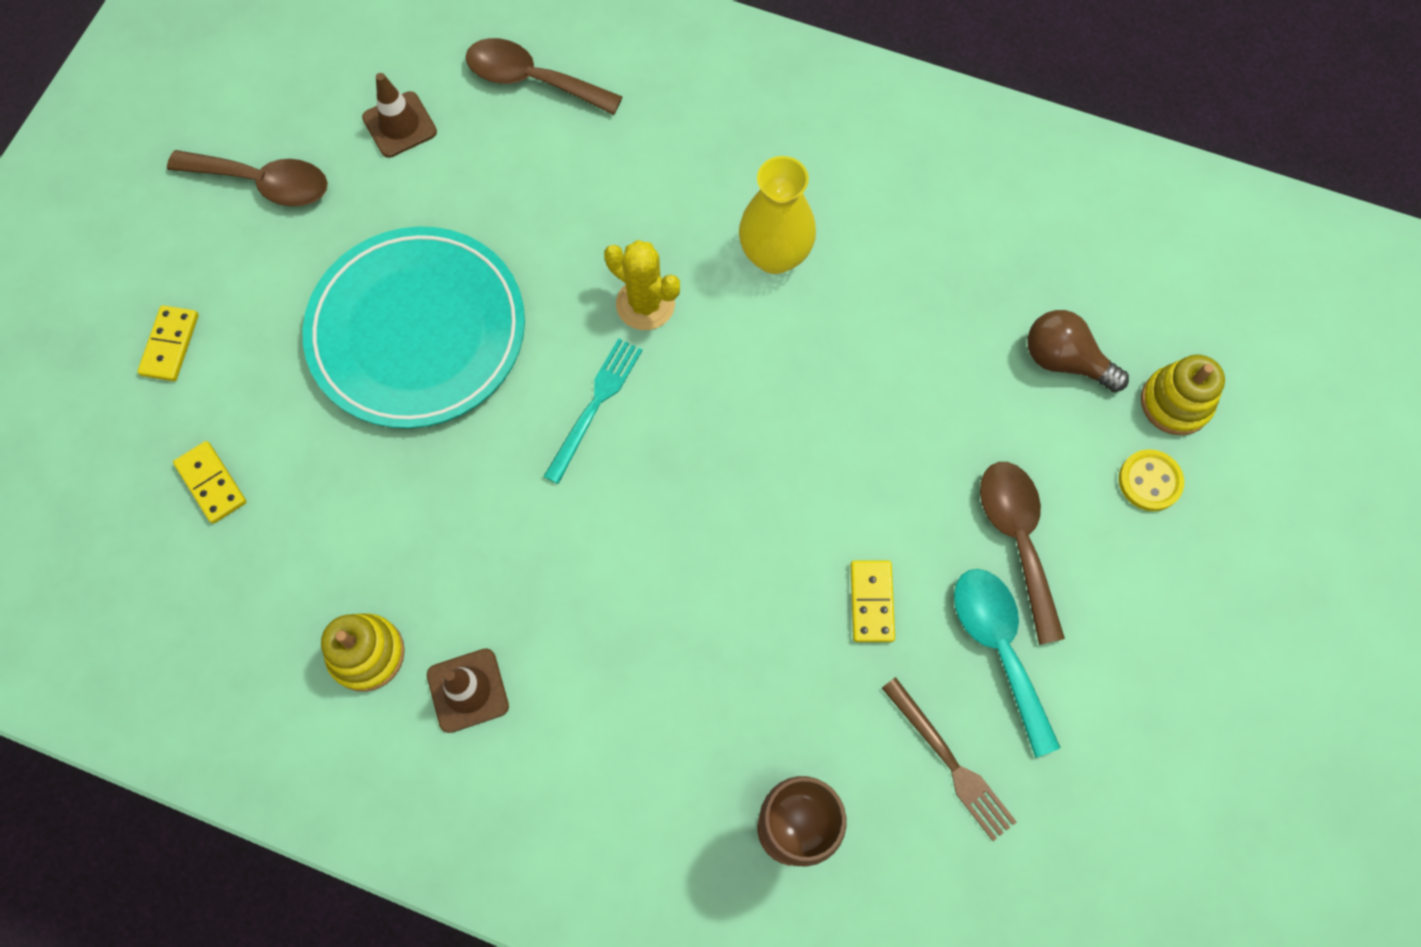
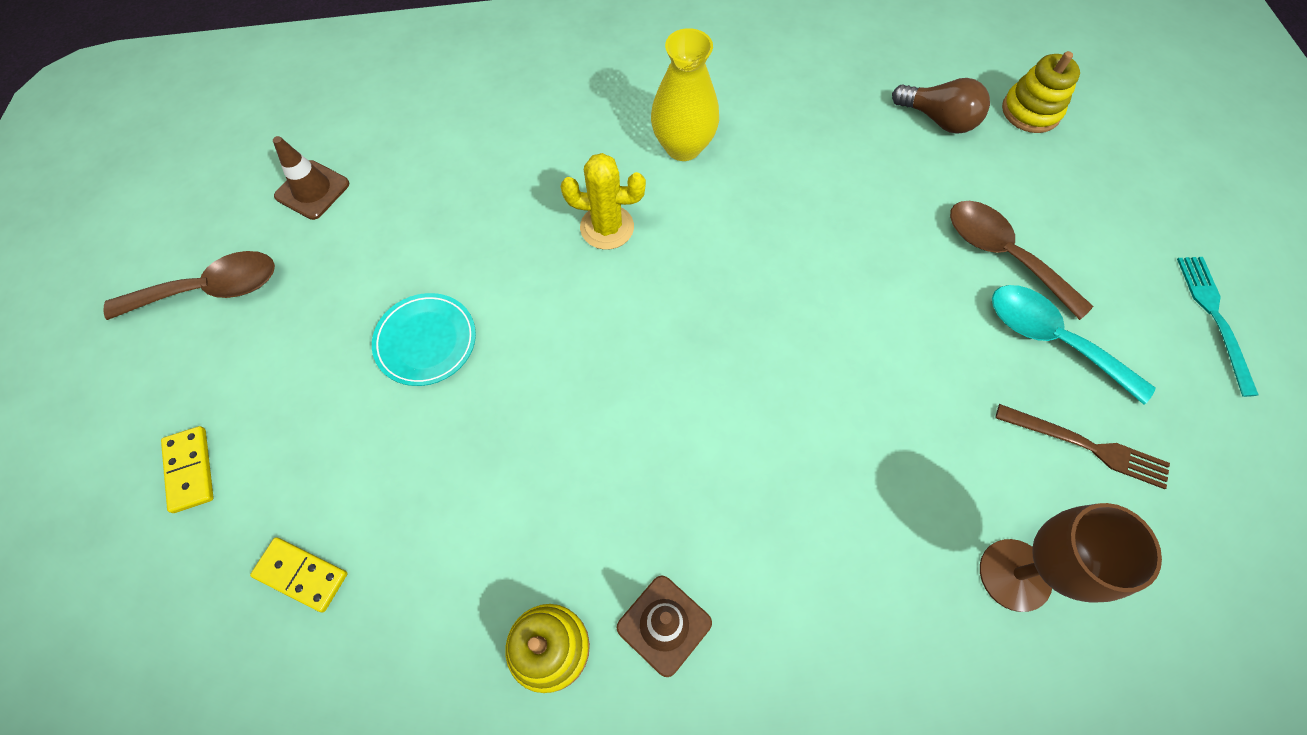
camera: 30 degrees left, 5 degrees down
turquoise plate [303,226,525,429] -> turquoise plate [372,293,476,386], size x0.48
brown spoon [466,38,623,115] -> none
turquoise fork [543,338,642,484] -> turquoise fork moved to [1177,257,1258,397]
yellow domino [851,560,895,642] -> none
brown light bulb [1027,310,1129,392] -> brown light bulb turned 150 degrees counterclockwise [892,78,990,134]
yellow button [1119,449,1184,511] -> none

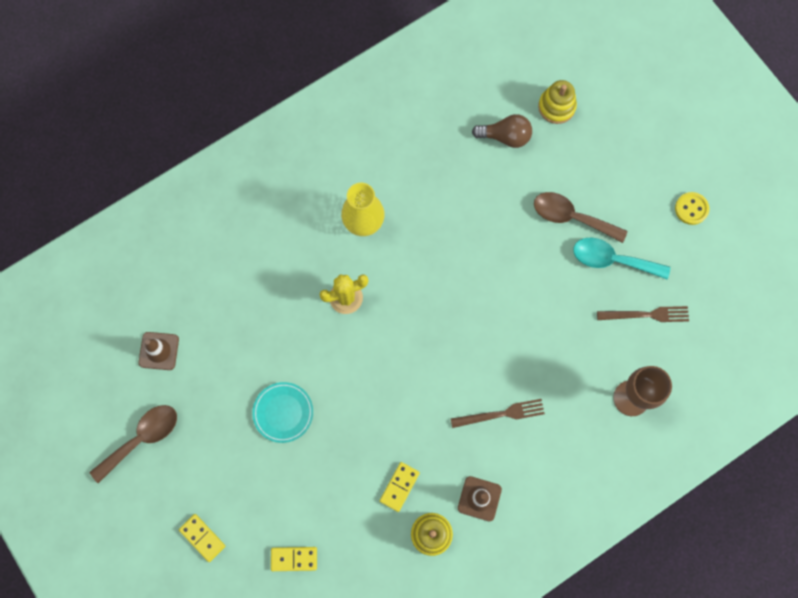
camera: 25 degrees left, 10 degrees up
turquoise fork [1177,257,1258,397] -> yellow button [675,192,709,225]
none -> yellow domino [380,462,420,512]
none -> brown fork [451,399,545,428]

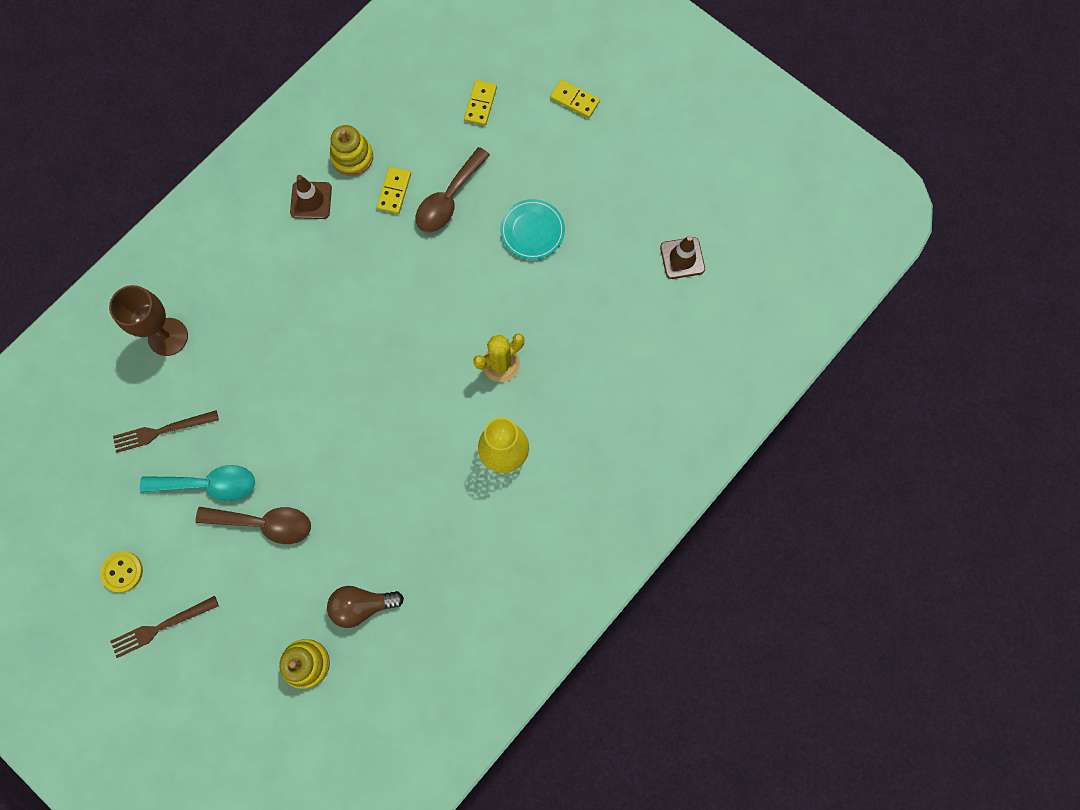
camera: 165 degrees right, 0 degrees up
brown spoon [90,405,177,483] -> brown spoon moved to [416,147,490,232]
yellow domino [271,547,317,571] -> yellow domino turned 60 degrees counterclockwise [464,80,497,126]
brown fork [451,399,545,428] -> brown fork moved to [110,596,219,658]

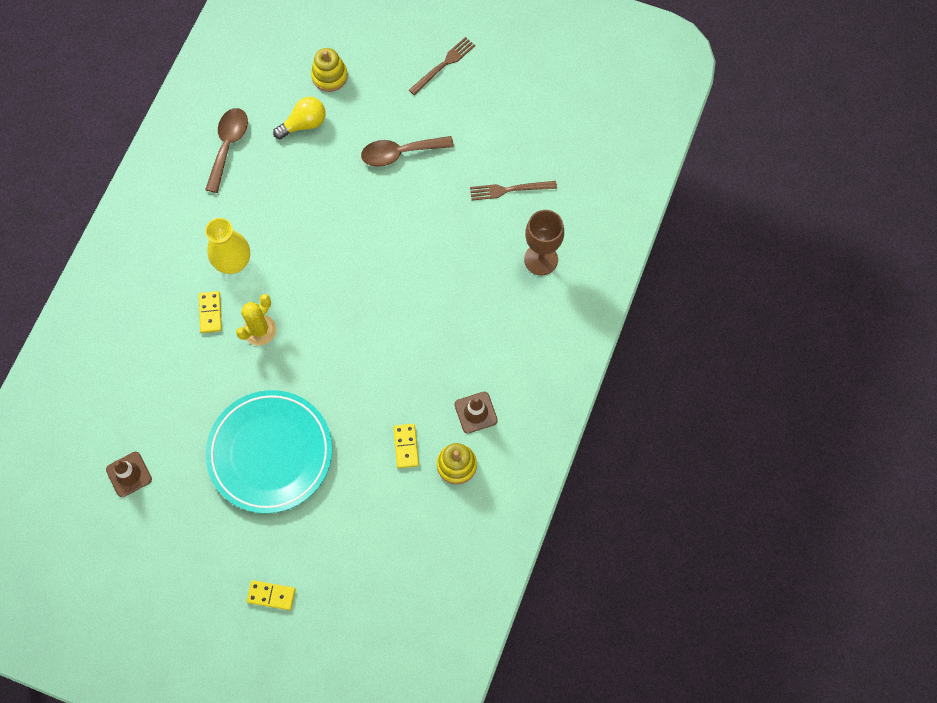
camera: 160 degrees right, 5 degrees down
yellow button [100,551,143,592] -> none
brown fork [113,410,219,453] -> brown fork turned 150 degrees counterclockwise [470,181,557,201]
turquoise spoon [140,465,255,501] -> none
brown light bulb [327,586,404,628] -> yellow light bulb [273,97,326,139]
brown spoon [416,147,490,232] -> brown spoon moved to [205,108,248,193]
yellow domino [464,80,497,126] -> yellow domino moved to [199,291,222,333]
turquoise plate [500,199,565,260] -> turquoise plate [205,390,332,514], size x2.09

